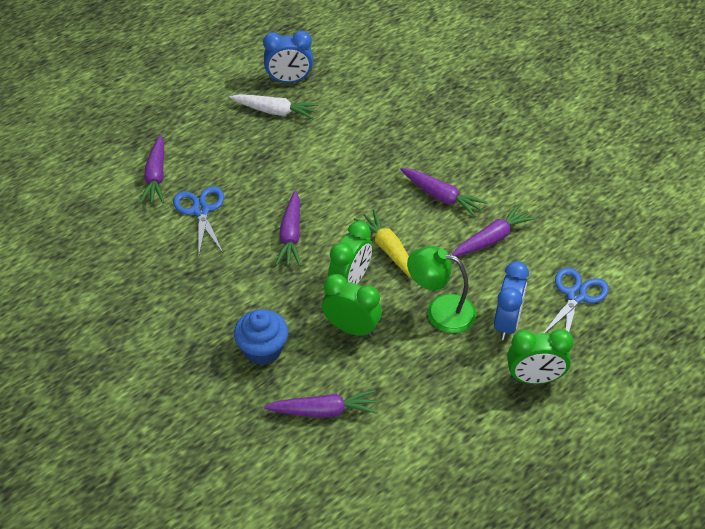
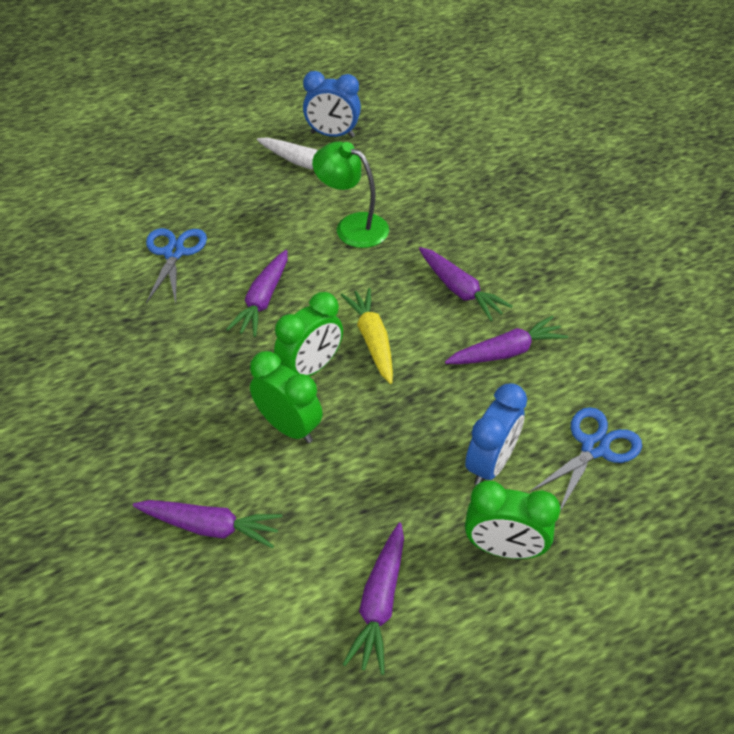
camera: 15 degrees right, 0 degrees up
purple carrot [140,135,164,204] -> purple carrot moved to [342,522,404,675]
blue cupcake [234,309,288,365] -> none
green lamp [407,246,477,333] -> green lamp moved to [312,142,389,248]

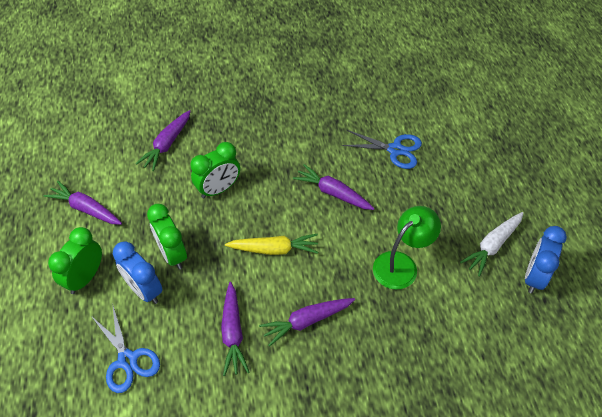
camera: 105 degrees right, 5 degrees up
green clock [274,292,343,376] -> green clock moved to [147,204,187,270]

